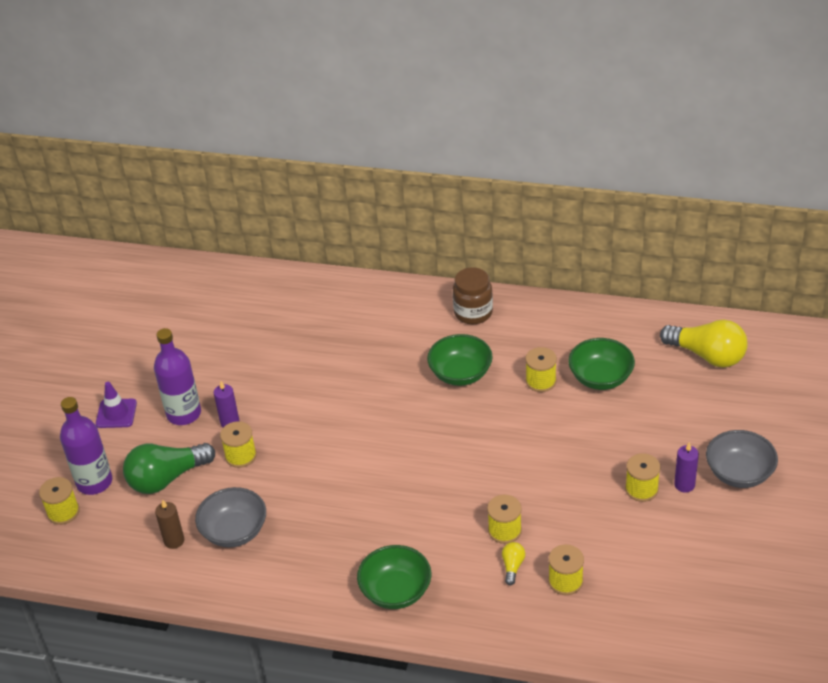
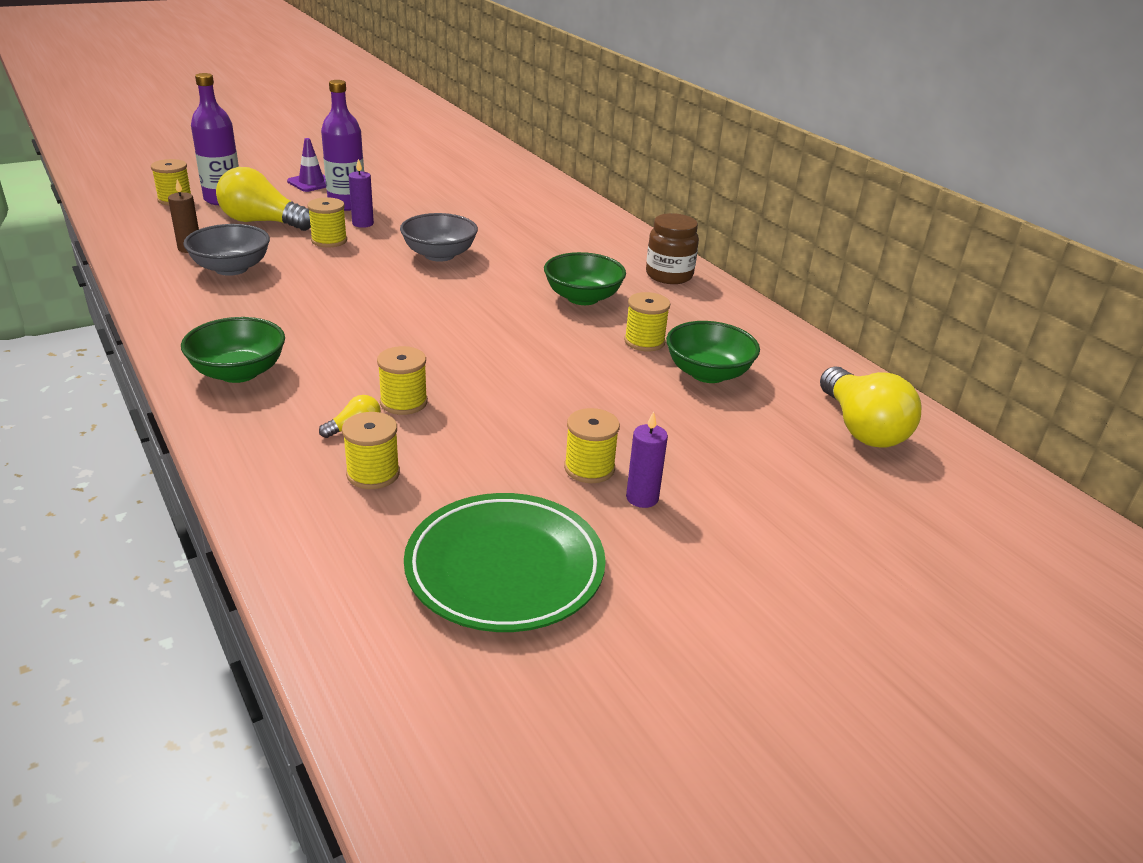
camera: 40 degrees right, 10 degrees down
green light bulb [123,443,215,494] -> yellow light bulb [216,167,311,231]
grey bowl [706,430,778,488] -> grey bowl moved to [400,213,478,262]
none -> green plate [404,493,606,632]

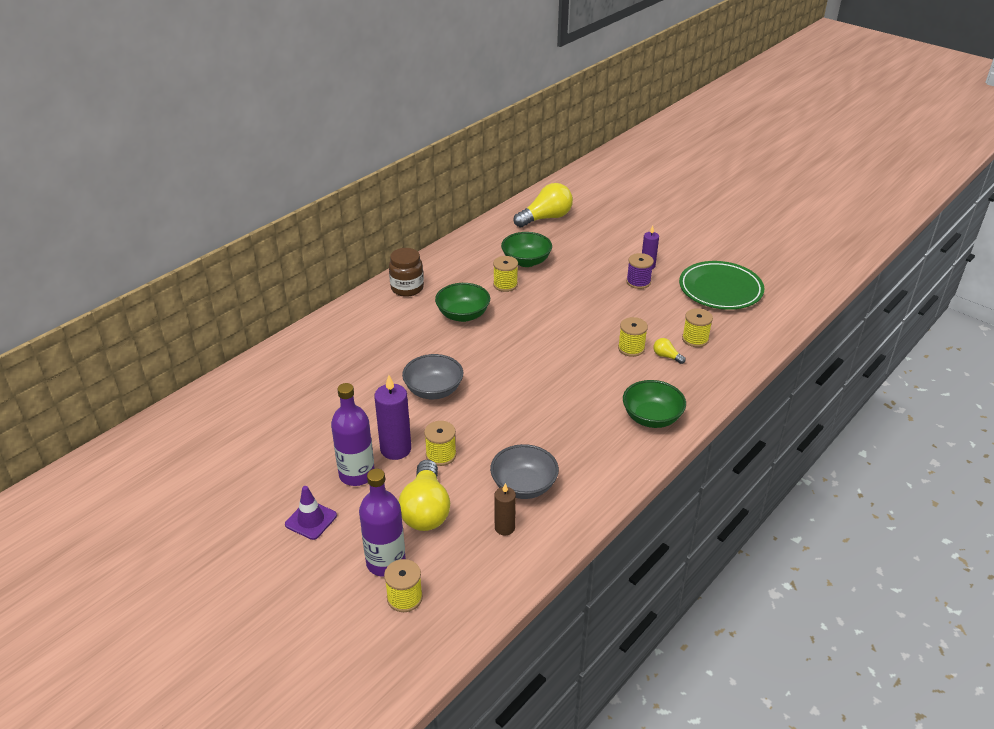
camera: 105 degrees left, 5 degrees up
purple candle [349,159,374,228] -> purple candle [374,375,411,460], size x1.64
yellow spool [564,408,620,483] -> purple spool [626,253,654,289]

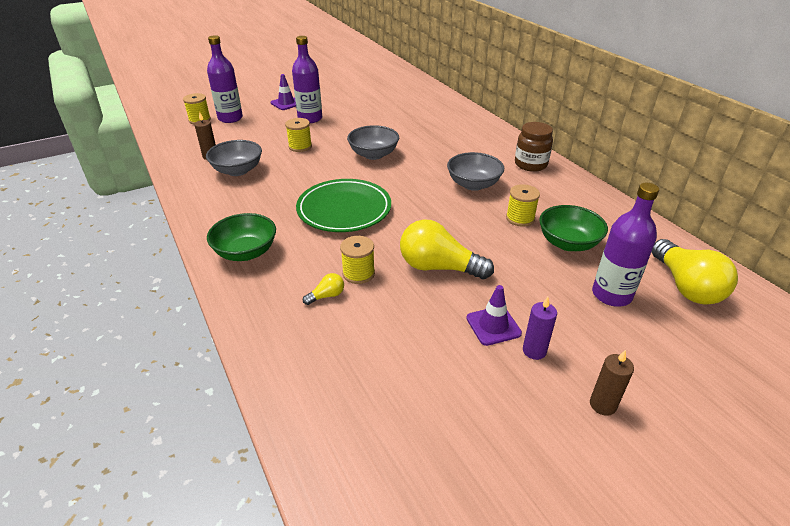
camera: 110 degrees right, 0 degrees up
purple candle [374,375,411,460] -> none
yellow light bulb [399,460,450,531] -> yellow light bulb moved to [400,219,494,279]
green bowl [435,283,490,322] -> grey bowl [447,152,504,191]
purple spool [626,253,654,289] -> purple traffic cone [466,285,522,346]
green plate [679,261,764,310] -> green plate moved to [296,179,391,232]
yellow spool [682,308,713,347] -> none
none -> brown candle [590,350,634,416]
none -> purple bottle [592,183,659,307]

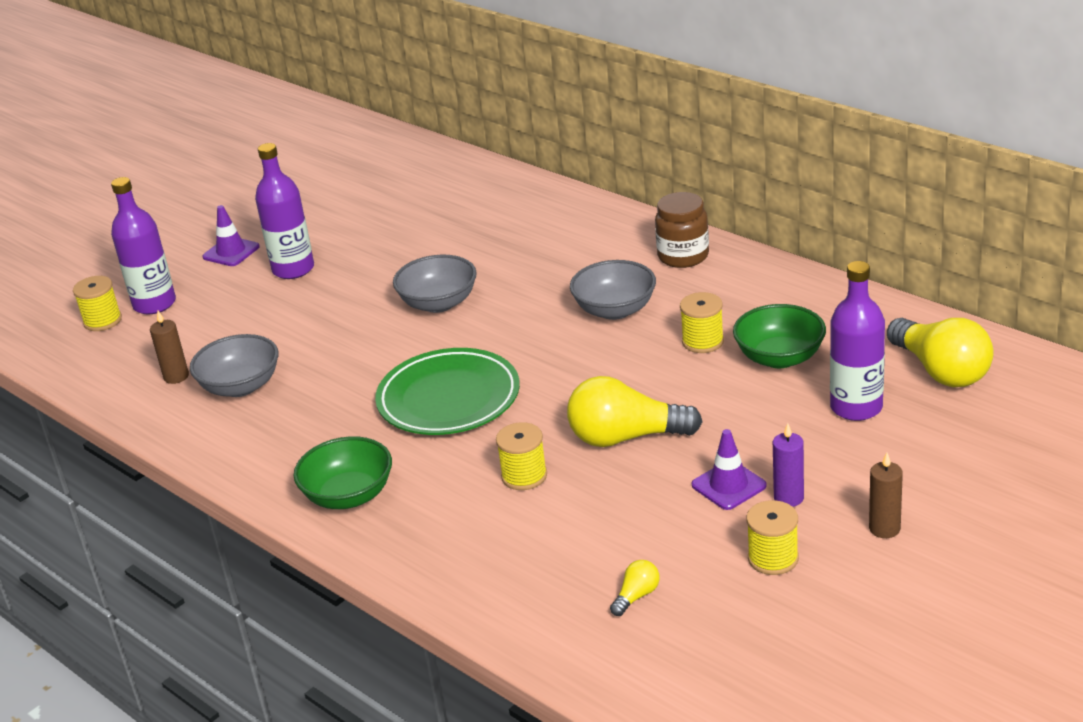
camera: 15 degrees left, 5 degrees down
yellow spool [285,118,312,152] -> yellow spool moved to [746,500,799,575]
yellow light bulb [303,273,344,305] -> yellow light bulb moved to [610,560,660,616]

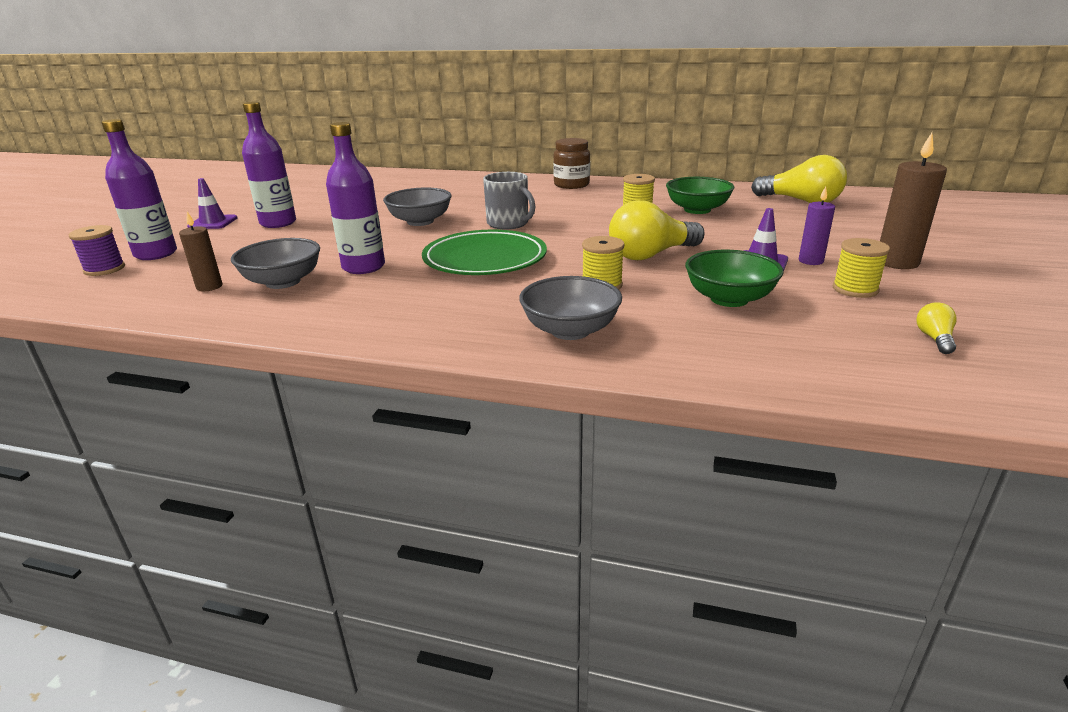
camera: 30 degrees left, 5 degrees down
yellow spool [73,276,122,331] -> purple spool [69,225,125,276]
green bowl [294,436,392,509] -> green bowl moved to [685,250,784,307]
grey bowl [570,260,656,320] -> grey bowl moved to [519,276,622,340]
yellow light bulb [610,560,660,616] -> yellow light bulb moved to [916,302,956,354]
purple bottle [830,261,885,421] -> purple bottle moved to [326,122,385,274]
brown candle [869,453,903,538] -> brown candle [880,133,947,269], size x1.64
none -> grey mug [483,172,536,229]

